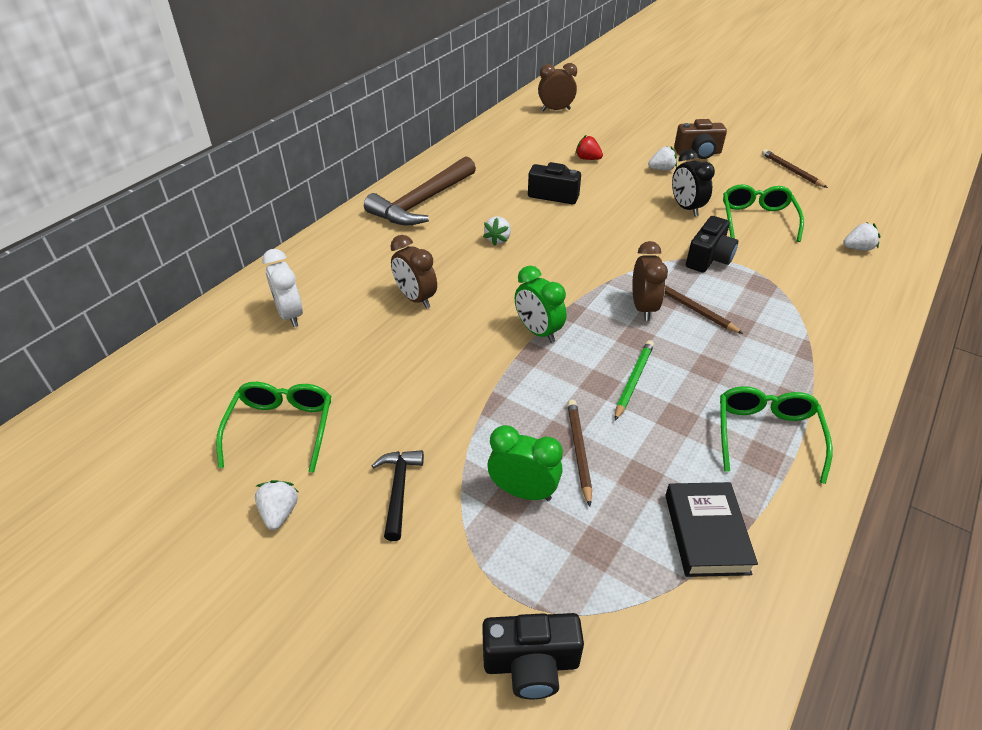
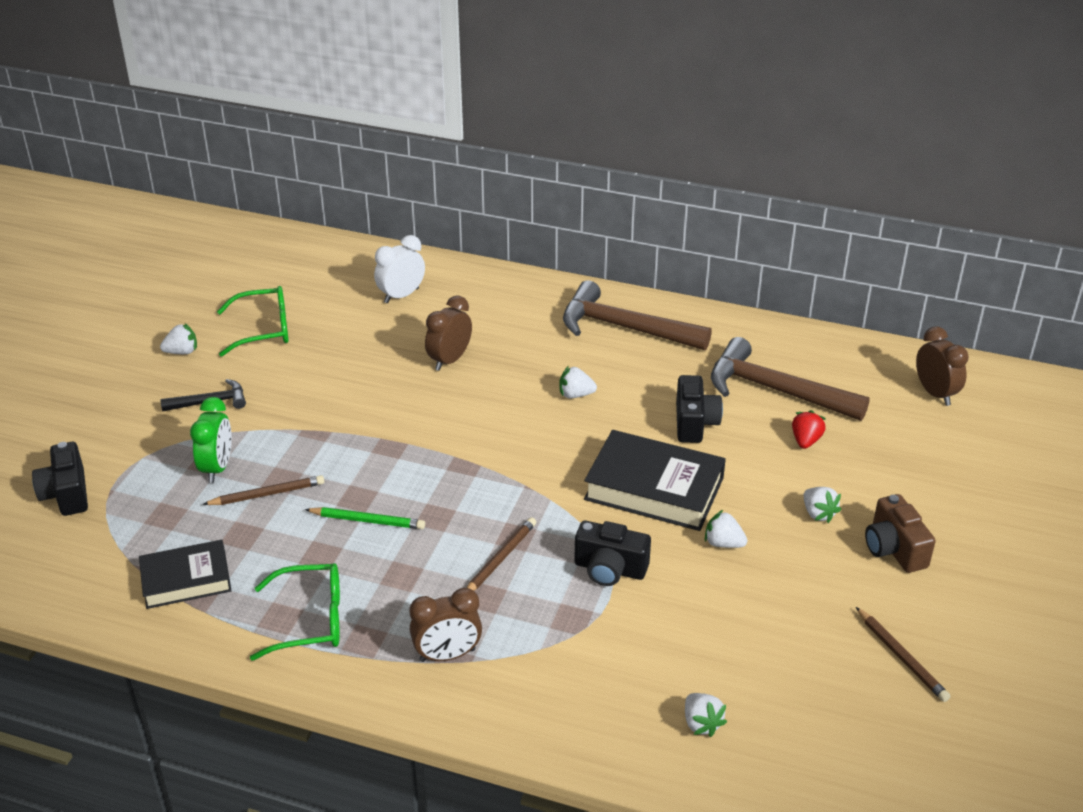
camera: 75 degrees right, 5 degrees down
green clock [515,266,566,343] -> none
brown clock [632,241,668,321] -> brown clock moved to [409,588,482,662]
black clock [672,149,715,216] -> white strawberry [705,510,747,548]
green glasses [723,184,804,242] -> none
brown pencil [762,149,828,188] -> brown pencil turned 105 degrees clockwise [856,607,951,702]
none -> black book [584,430,726,531]
none -> brown hammer [711,337,870,421]

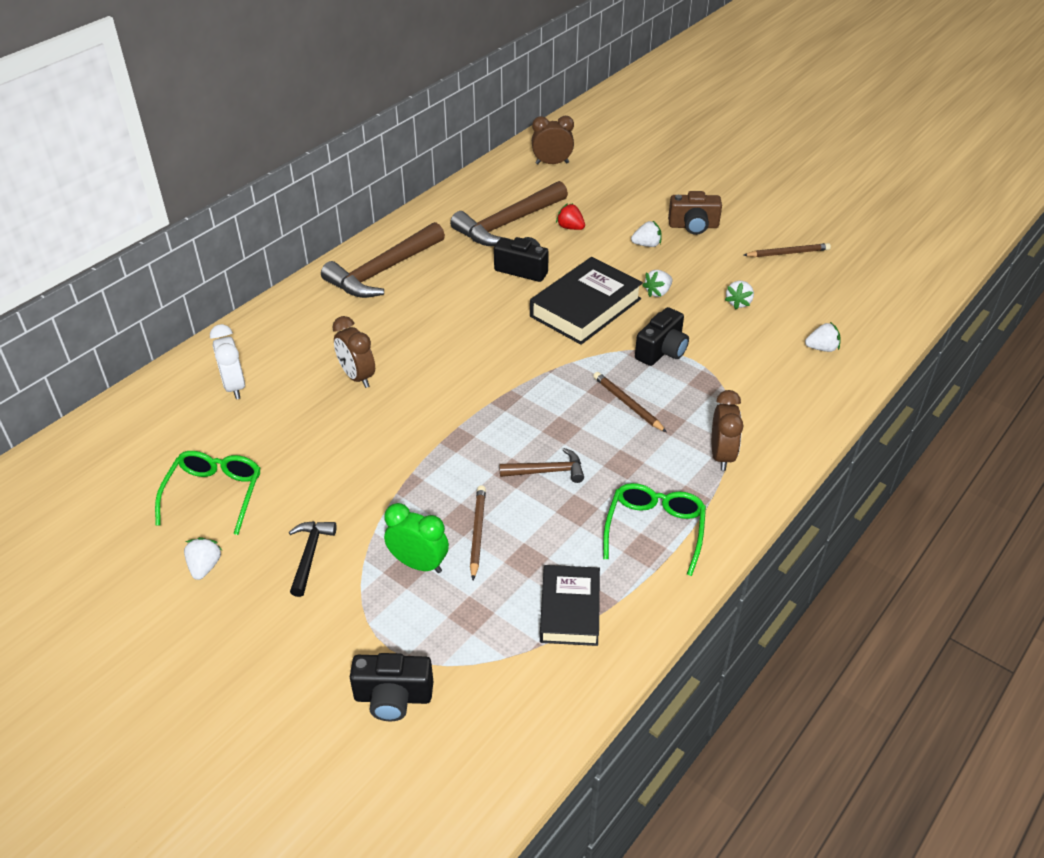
camera: 70 degrees left, 5 degrees up
green pencil [305,507,425,529] -> brown hammer [499,448,584,483]
white strawberry [559,366,597,398] -> white strawberry moved to [725,281,754,309]

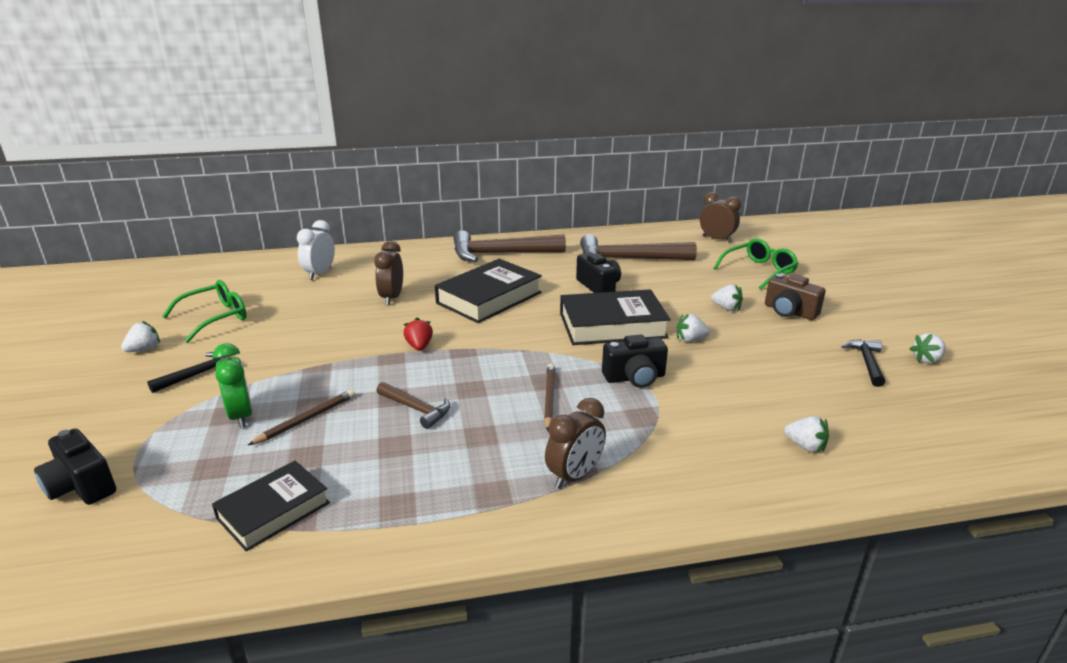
camera: 40 degrees right, 15 degrees down
red strawberry [556,203,585,230] -> red strawberry moved to [404,318,433,351]
green glasses [603,483,706,576] -> green glasses moved to [714,238,799,290]
white strawberry [725,281,754,309] -> white strawberry moved to [910,333,946,363]
brown pencil [744,243,831,257] -> black hammer [842,339,885,387]
none -> black book [435,259,542,323]

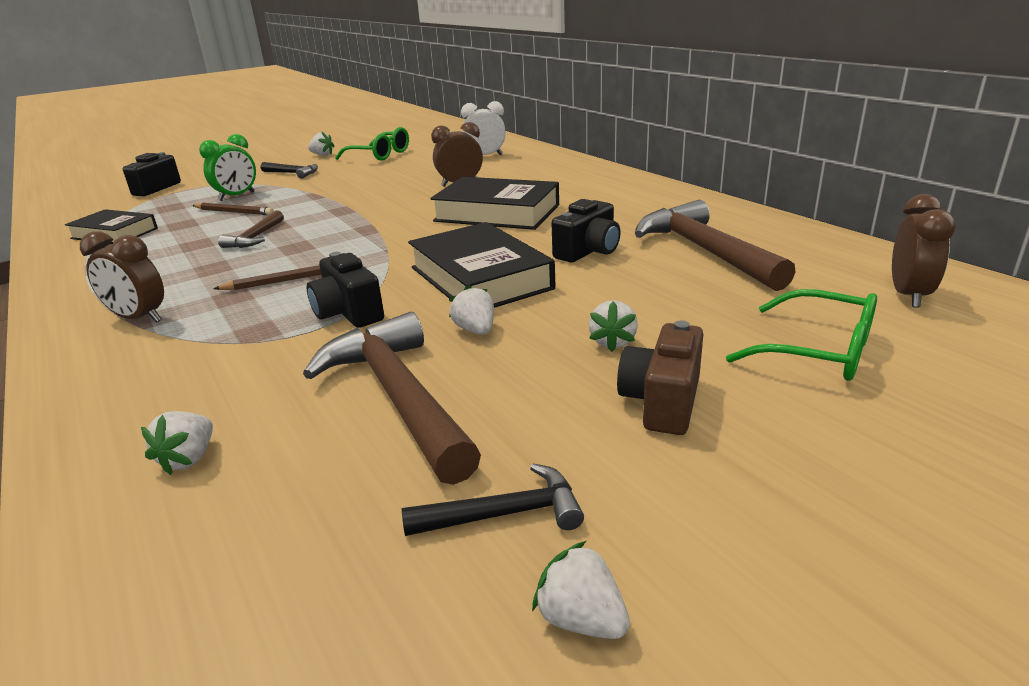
camera: 70 degrees right, 0 degrees up
red strawberry [404,318,433,351] -> none
brown hammer [453,230,566,262] -> brown hammer moved to [303,312,481,485]

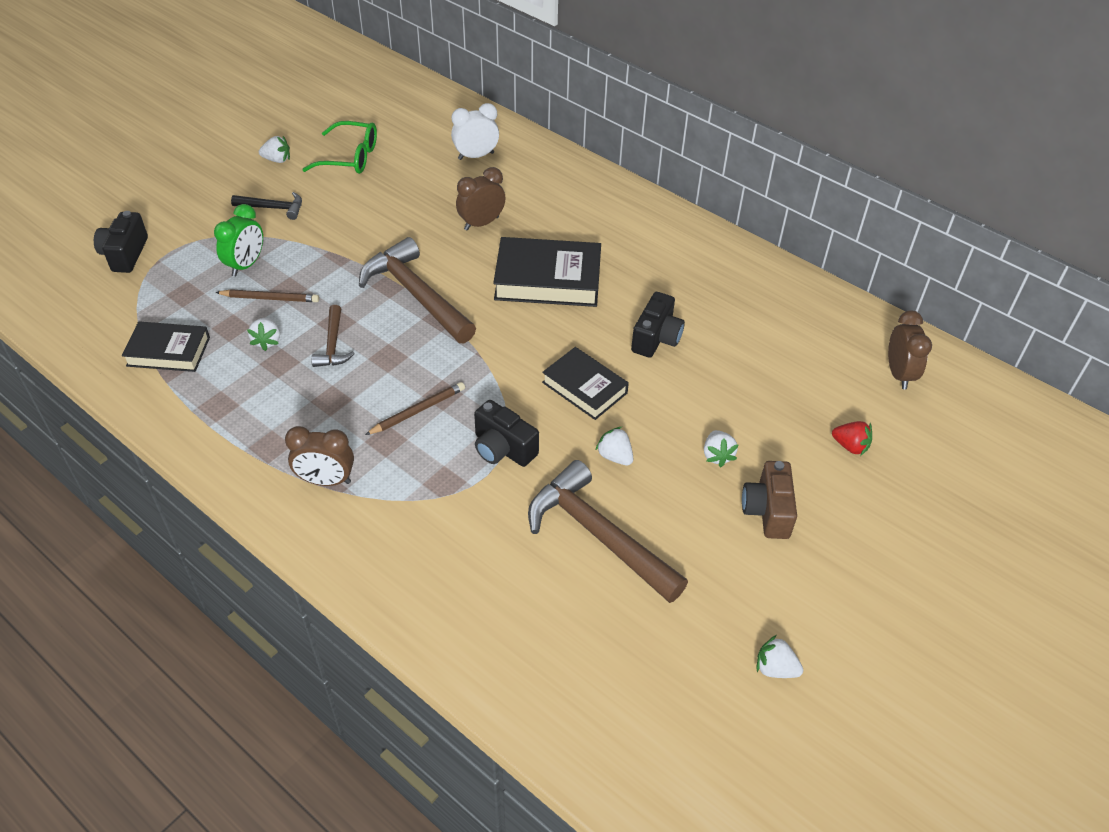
camera: 20 degrees left, 20 degrees up
white strawberry [141,411,213,475] -> white strawberry moved to [247,318,280,351]
black hammer [402,463,584,536] -> none
black book [408,222,556,308] -> black book [542,347,629,420], size x0.64
brown hammer [635,200,795,291] -> brown hammer moved to [359,237,476,343]
green glasses [726,289,877,381] -> red strawberry [832,421,872,455]

